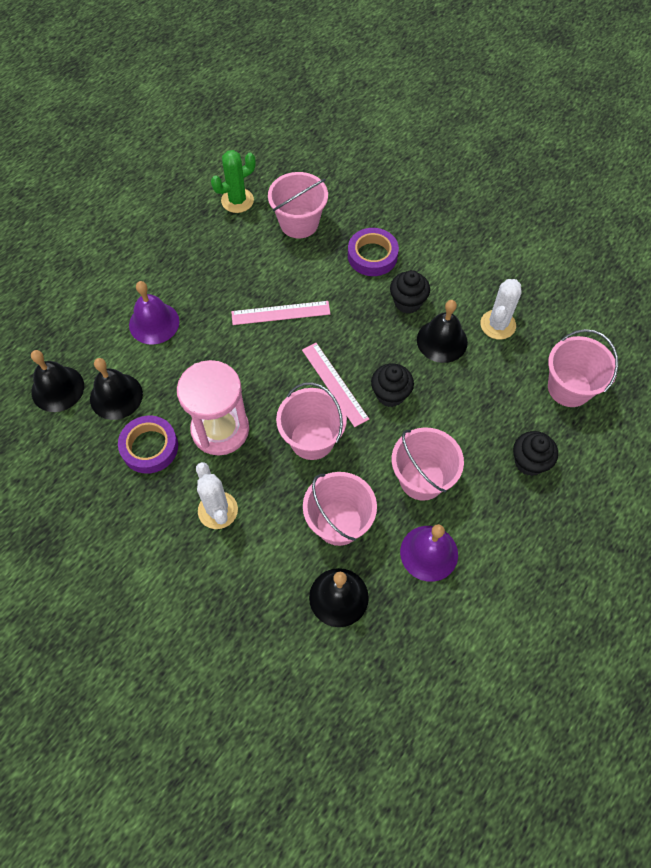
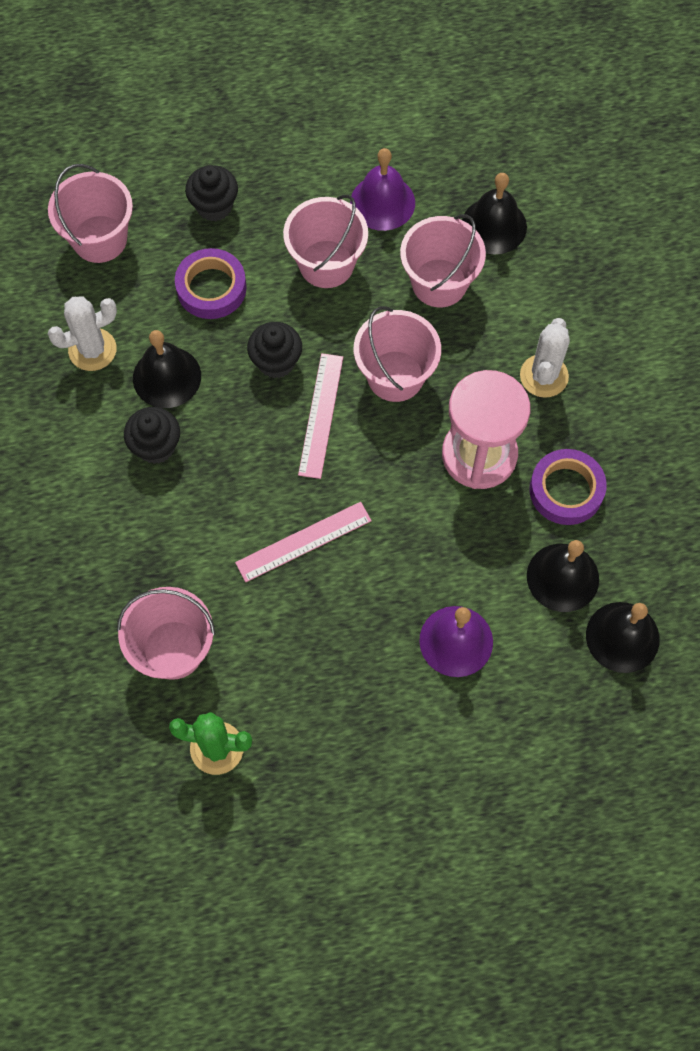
camera: 140 degrees left, 5 degrees up
pink ruler [231,301,330,325] -> pink ruler turned 60 degrees counterclockwise [235,502,372,582]
purple tape [348,228,399,276] -> purple tape moved to [175,248,247,319]

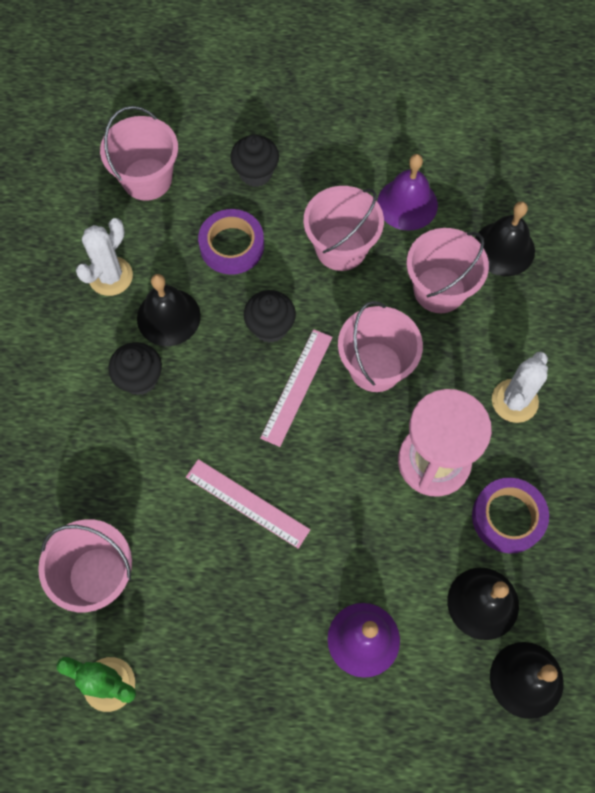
camera: 15 degrees right, 0 degrees up
white cactus [48,296,117,371] -> white cactus turned 45 degrees counterclockwise [76,218,133,296]
pink ruler [235,502,372,582] -> pink ruler turned 45 degrees clockwise [186,459,310,549]

